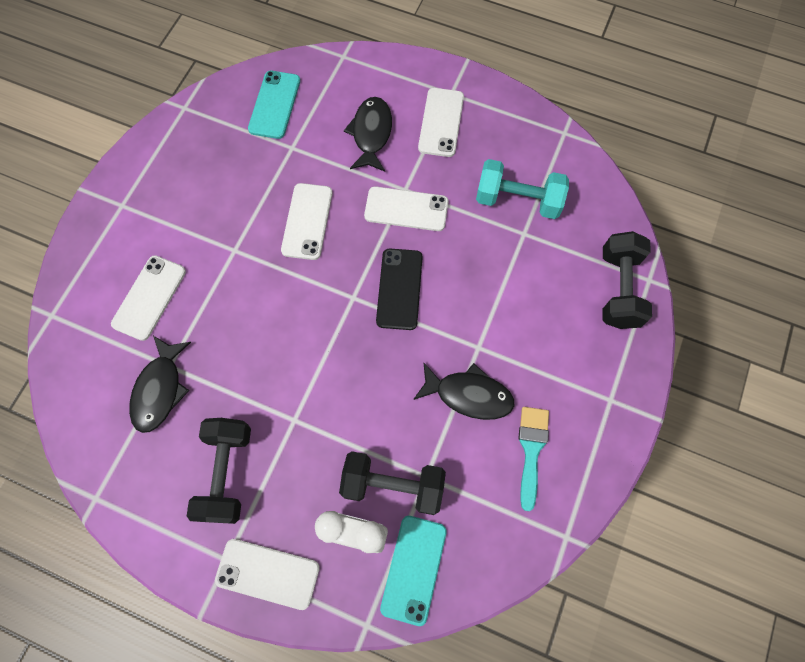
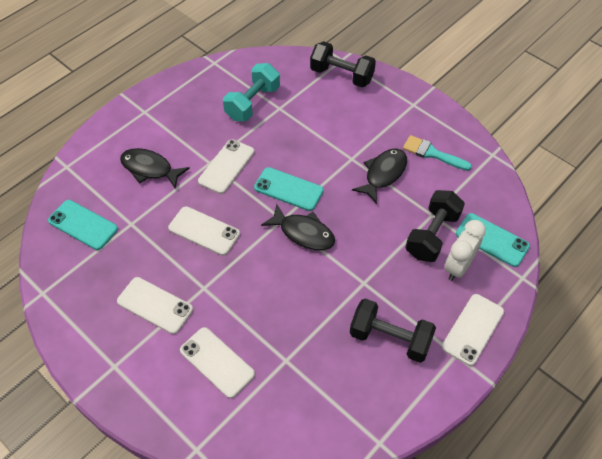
camera: 70 degrees left, 15 degrees down
black fish [129,336,191,433] -> black fish moved to [261,204,335,250]
black phone [376,248,423,330] -> turquoise phone [254,167,324,211]
white phone [418,88,464,157] -> white phone moved to [117,277,193,334]

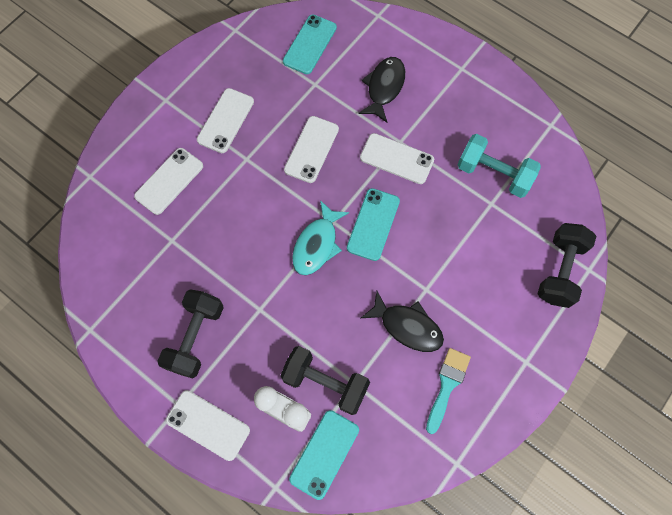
camera: 85 degrees right, 15 degrees up
black fish [261,204,335,250] -> turquoise fish [292,200,349,275]

